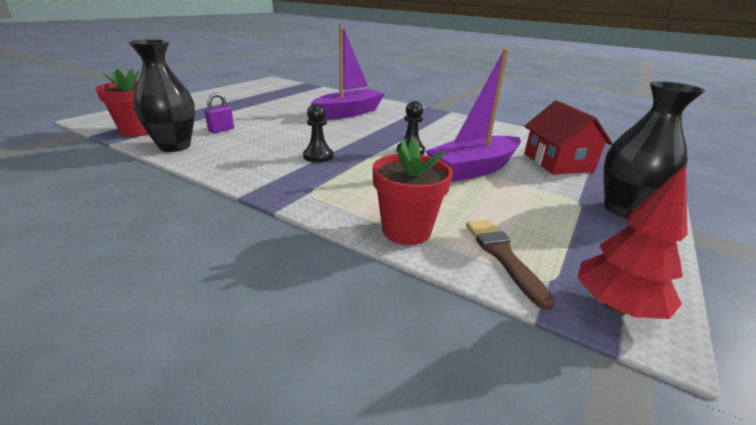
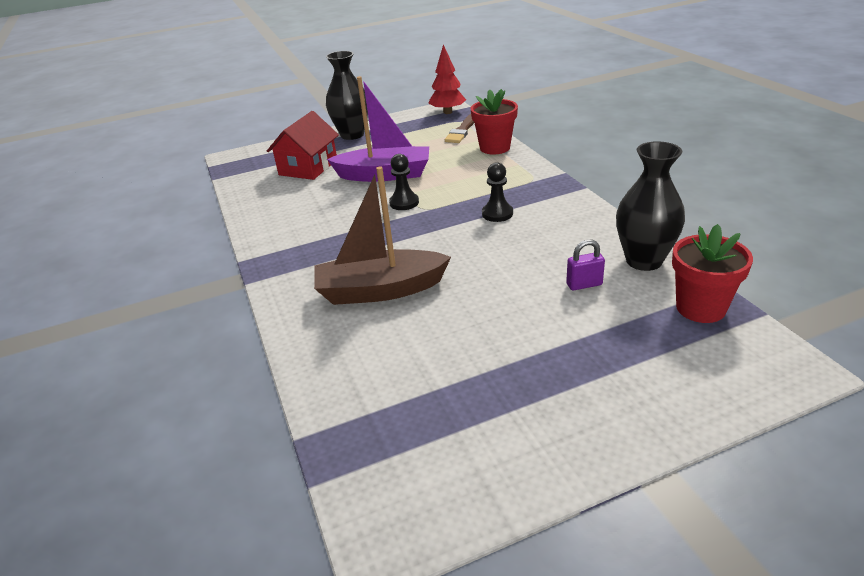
camera: 140 degrees left, 5 degrees up
purple boat [311,24,385,120] -> brown boat [314,166,451,305]

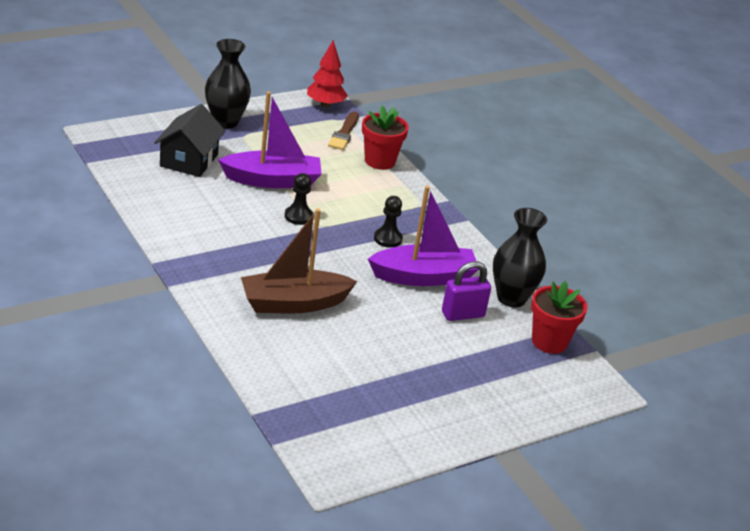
camera: 15 degrees left, 0 degrees up
red house [267,111,339,180] -> black house [154,104,226,177]
purple padlock [566,239,605,291] -> purple padlock [442,261,491,321], size x1.52
none -> purple boat [368,186,479,286]

